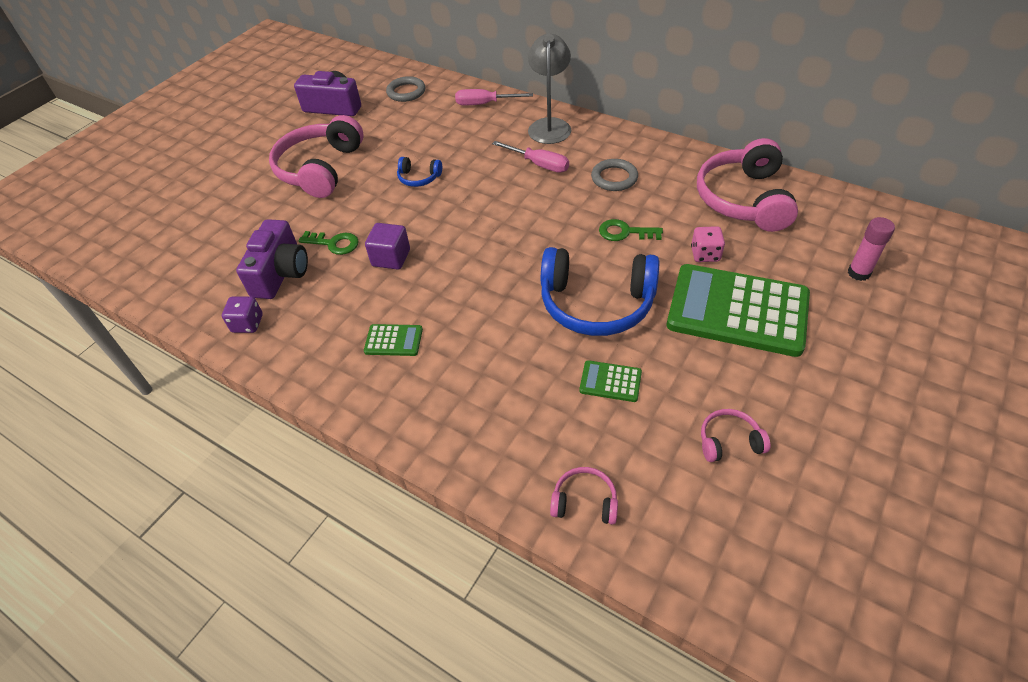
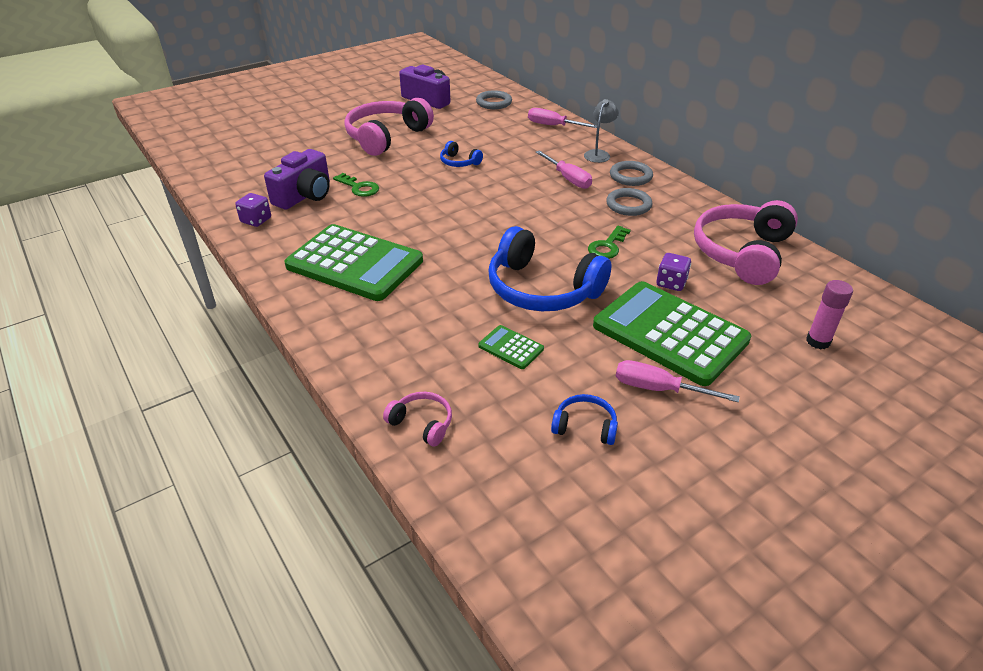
camera: 20 degrees right, 10 degrees down
green calculator [364,324,423,356] -> green calculator [284,224,423,301], size x2.40
purple cube [365,223,410,270] -> none
grey lamp [528,34,571,144] -> grey lamp [584,99,619,163], size x0.63
green key [599,219,663,241] -> green key turned 90 degrees counterclockwise [588,226,631,259]
pink dice [691,226,725,262] -> purple dice [656,253,691,291]
pink headphones [701,409,770,462] -> blue headphones [551,394,618,445]
none -> grey ring [610,161,653,186]
none -> pink screwdriver [616,360,740,402]

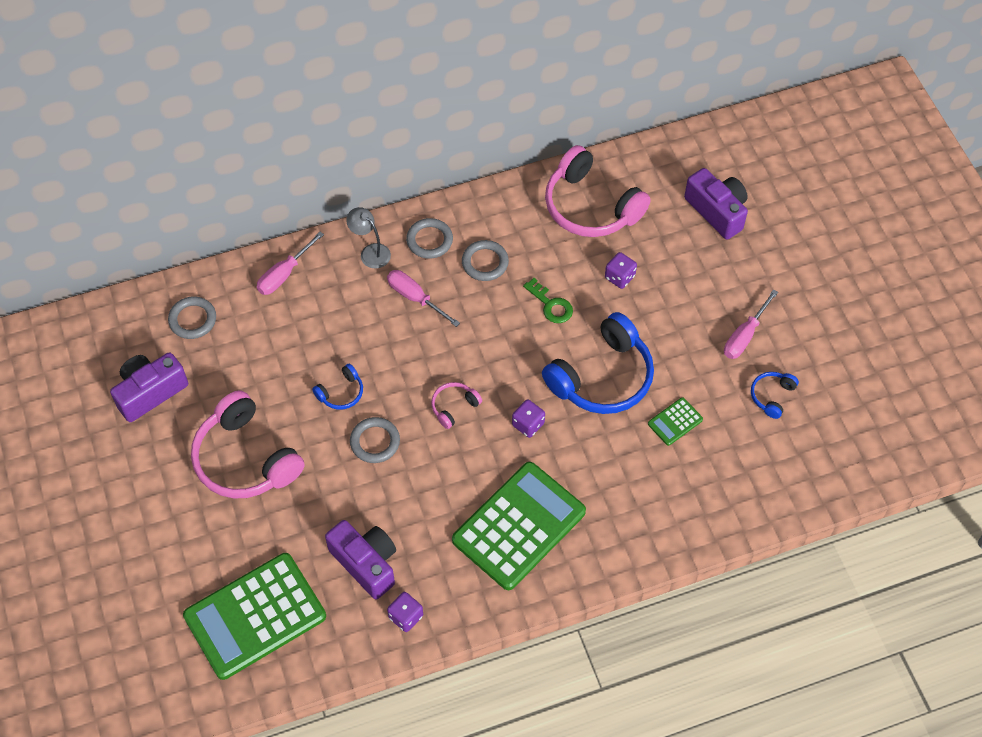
camera: 75 degrees left, 20 degrees up
green key [333,173,379,197] -> none
pink headphones [383,392,452,446] -> pink headphones moved to [431,382,482,429]
pink screwdriver [536,150,592,189] -> pink screwdriver turned 120 degrees counterclockwise [387,270,460,327]
green calculator [593,281,751,386] -> green calculator moved to [183,553,326,680]
pink glue stick [806,280,853,349] -> purple camera [684,168,748,240]
none -> grey ring [350,417,400,463]
none -> purple dice [512,399,545,438]

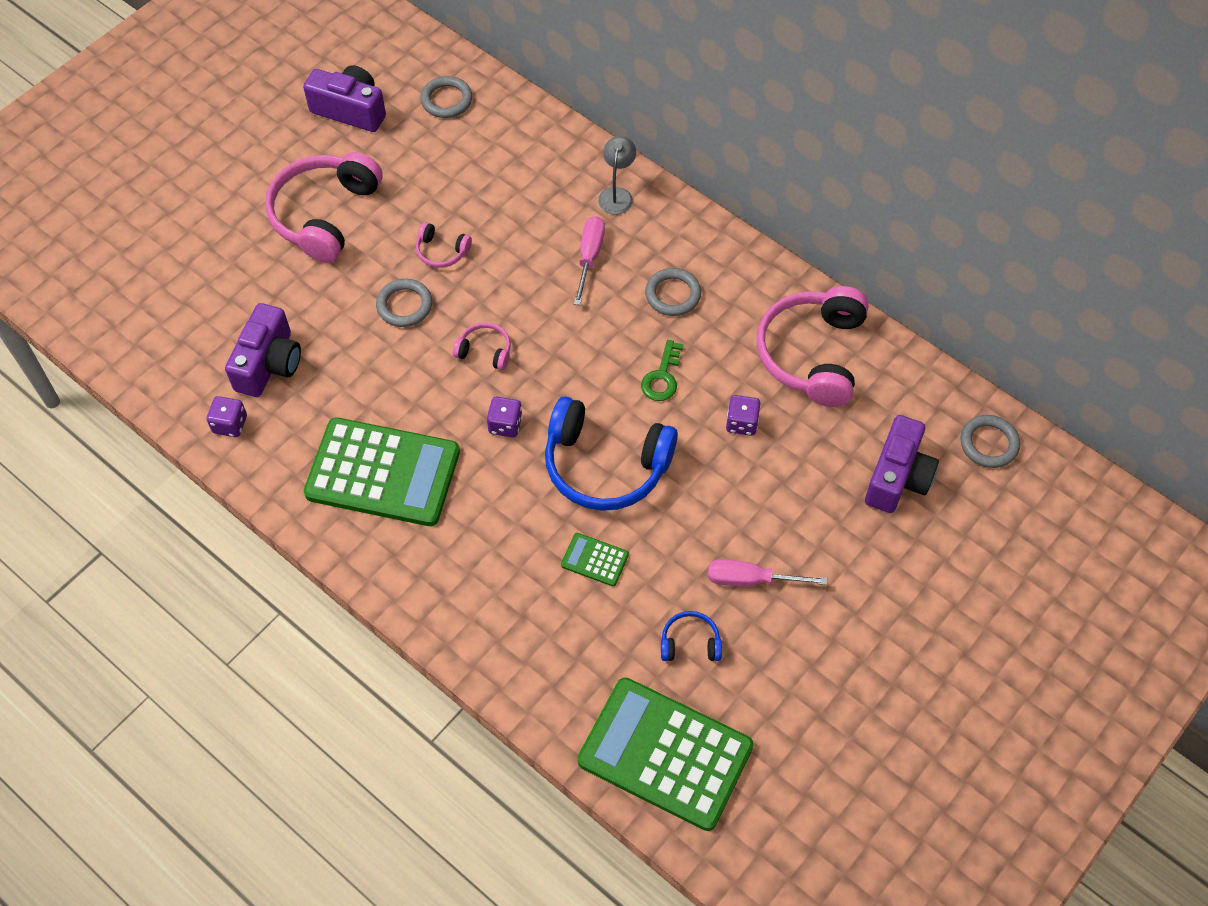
camera: 60 degrees right, 0 degrees up
green calculator [183,553,326,680] -> green calculator moved to [578,678,754,831]
pink screwdriver [257,232,324,295] -> none
blue headphones [312,364,363,410] -> pink headphones [416,222,472,268]
grey ring [406,218,453,259] -> grey ring moved to [960,415,1020,468]

